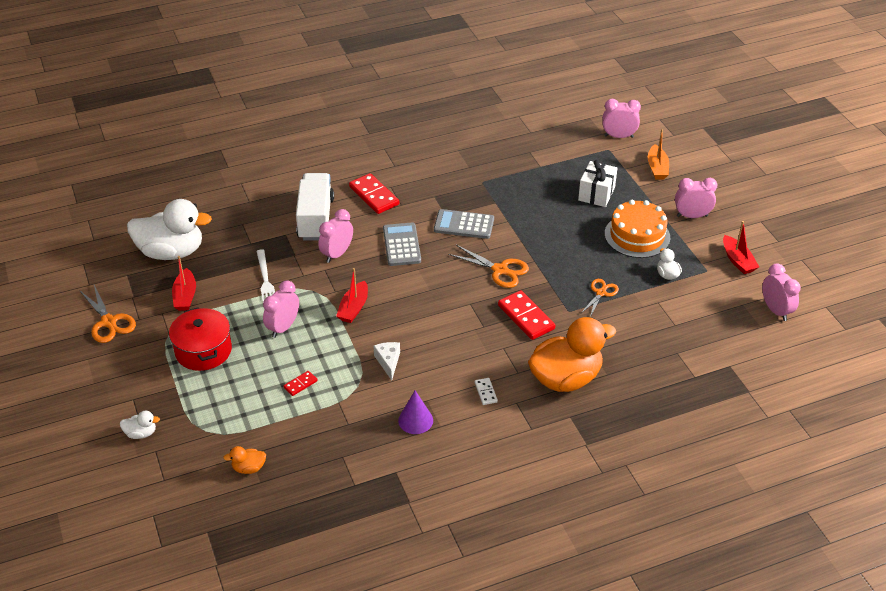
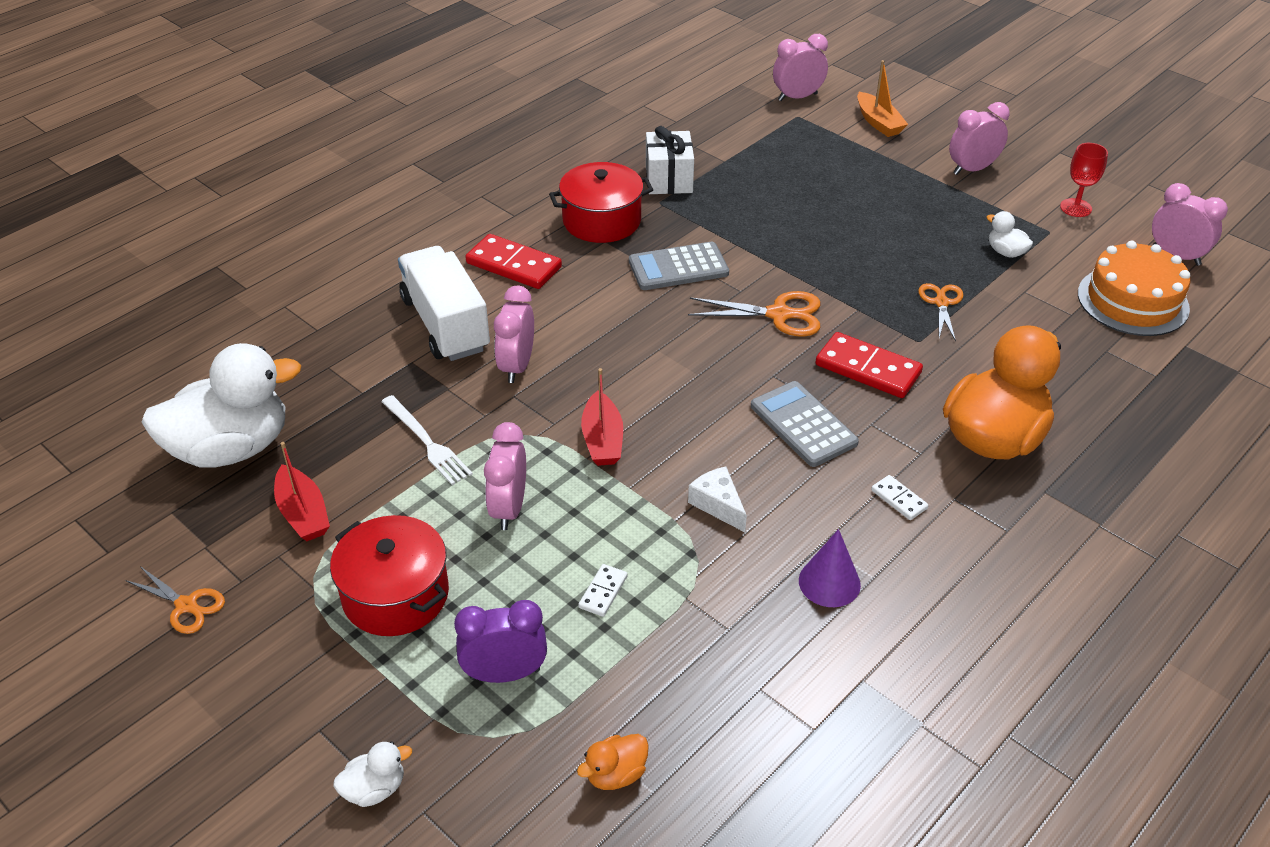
camera: 25 degrees left, 0 degrees up
orange scissors [79,285,136,343] -> orange scissors [125,566,225,634], size x0.66
red domino [284,371,318,396] -> white domino [578,564,628,617]
grey calculator [383,223,421,266] -> grey calculator moved to [751,381,859,467]
white gift [578,160,618,207] -> white gift moved to [646,126,694,194]
orange cake [605,200,670,258] -> orange cake moved to [1078,241,1191,336]
red boat [723,221,759,274] -> red goblet [1060,143,1108,217]
none -> purple clock [454,600,547,683]
none -> red pot [549,162,653,243]

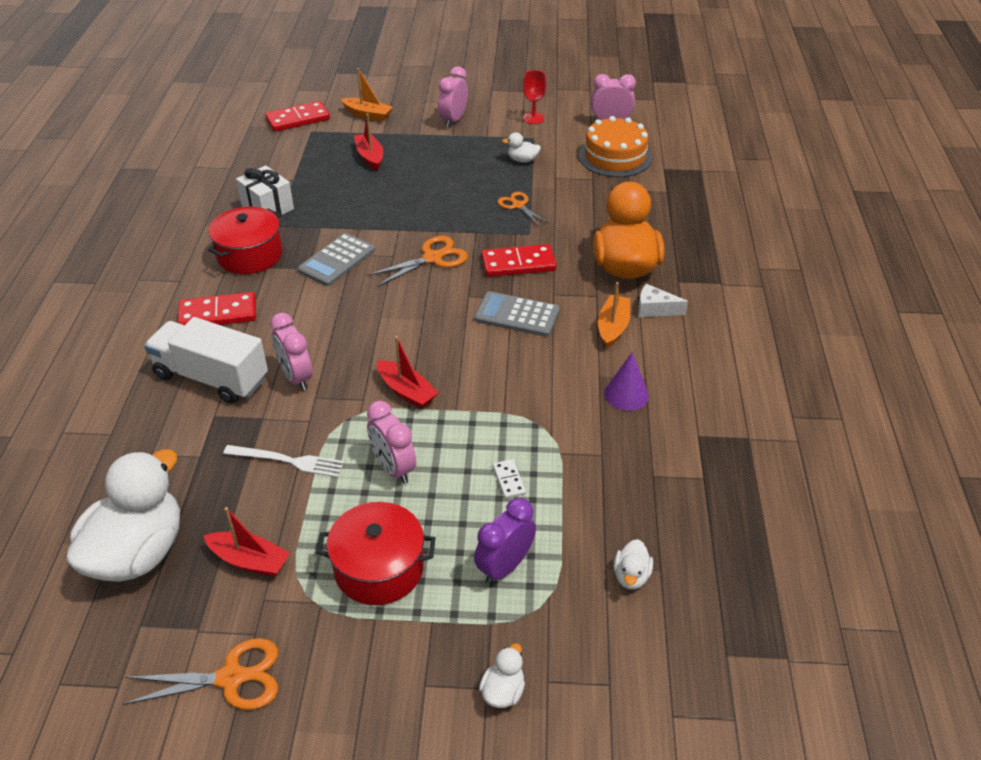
camera: 40 degrees left, 0 degrees up
orange scissors [125,566,225,634] -> orange scissors [123,638,278,710], size x1.50
orange duck [577,734,649,790] -> white duck [613,539,653,589]
white cheese [688,466,747,532] -> white cheese moved to [638,284,688,317]
pink clock [773,34,828,101] -> red domino [265,101,330,132]
white domino [871,475,929,520] -> orange boat [598,282,630,348]
none -> red boat [354,113,383,171]

